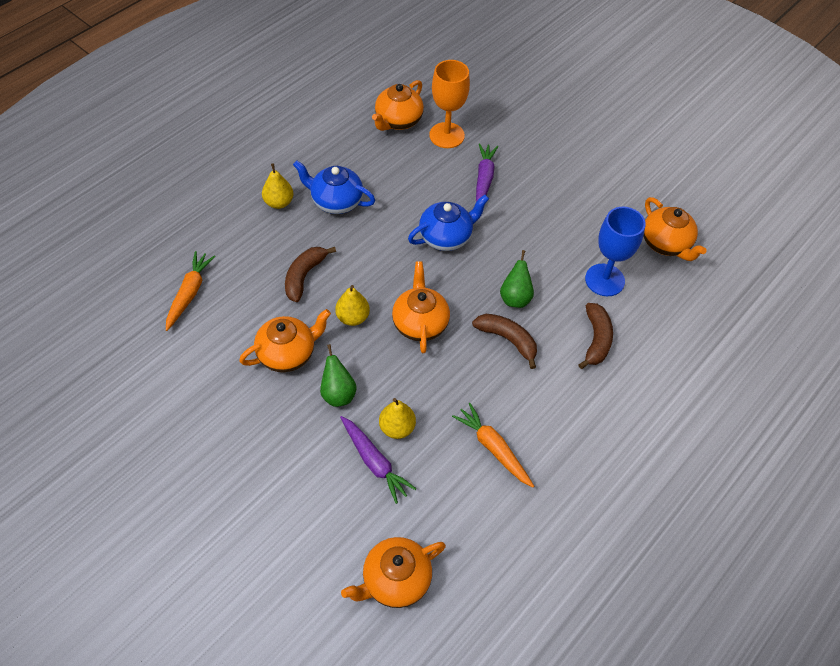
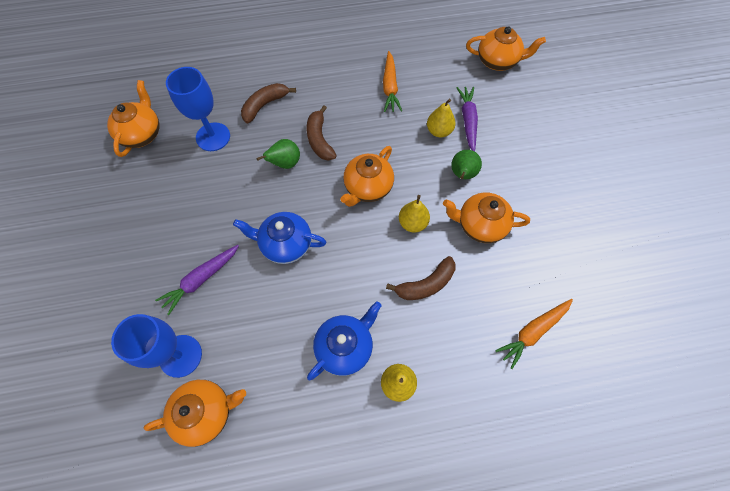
camera: 140 degrees left, 10 degrees up
blue teapot [293,160,375,214] -> blue teapot turned 105 degrees counterclockwise [307,302,382,380]
orange goblet [429,60,470,148] -> blue goblet [111,314,202,378]

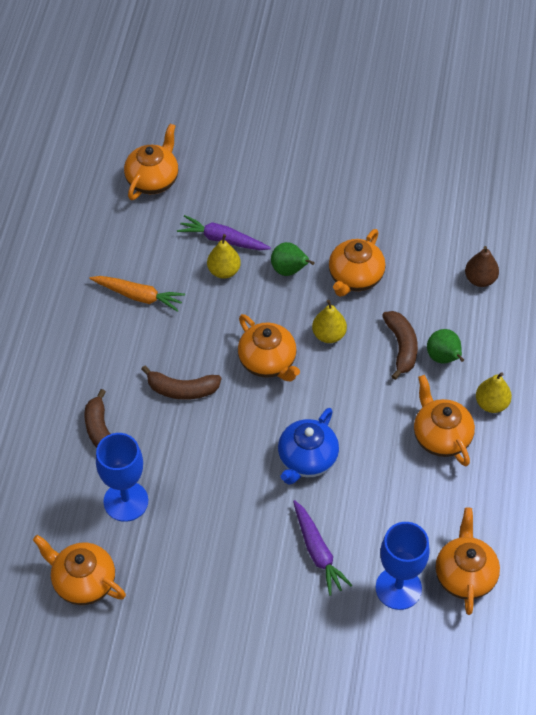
camera: 70 degrees left, 10 degrees down
green pear [256,139,300,169] -> green pear moved to [427,329,464,363]
blue teapot [307,302,382,380] -> orange teapot [414,375,475,466]
orange carrot [495,299,573,369] -> brown pear [465,246,499,287]

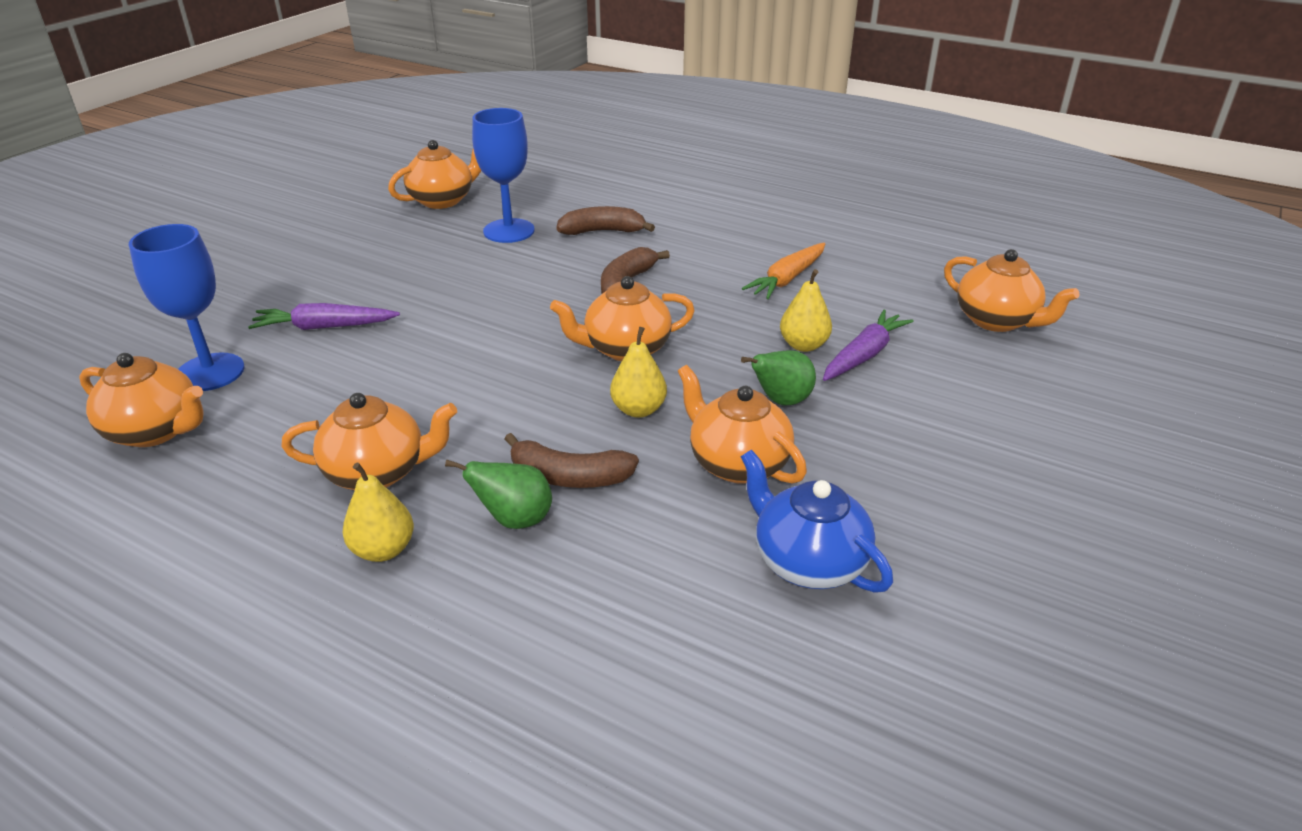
camera: 110 degrees right, 20 degrees down
blue teapot [278,408,339,485] -> blue teapot moved to [741,450,893,593]
brown pear [465,246,499,287] -> none

